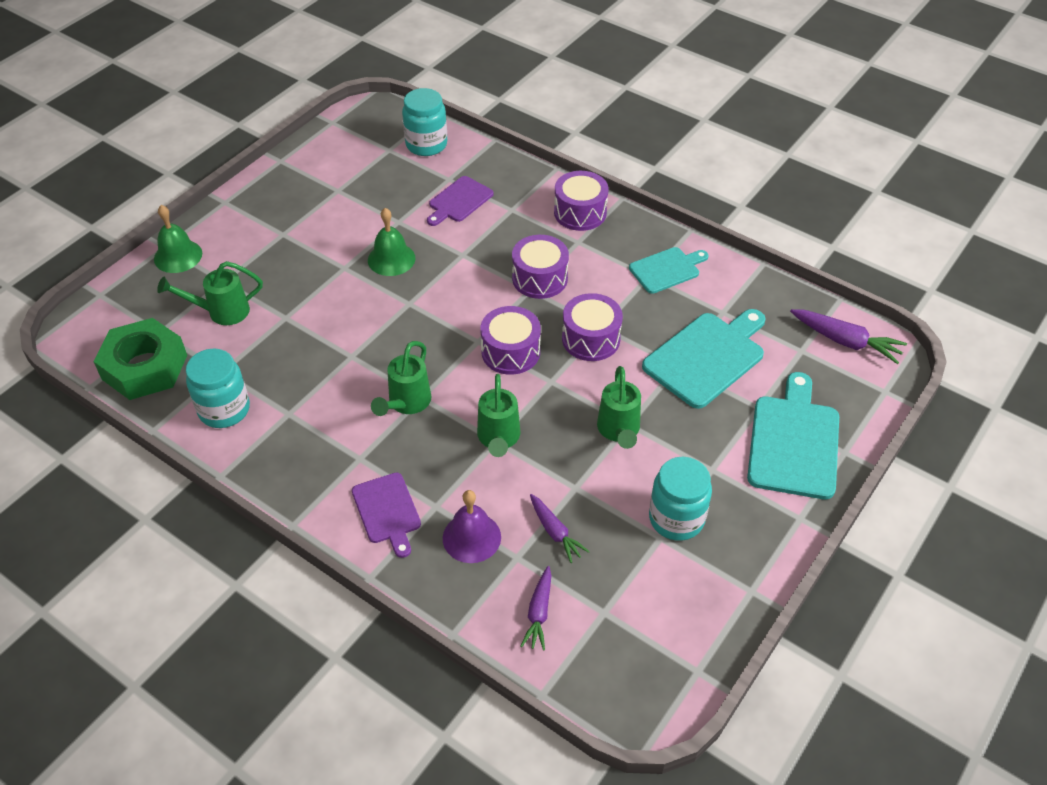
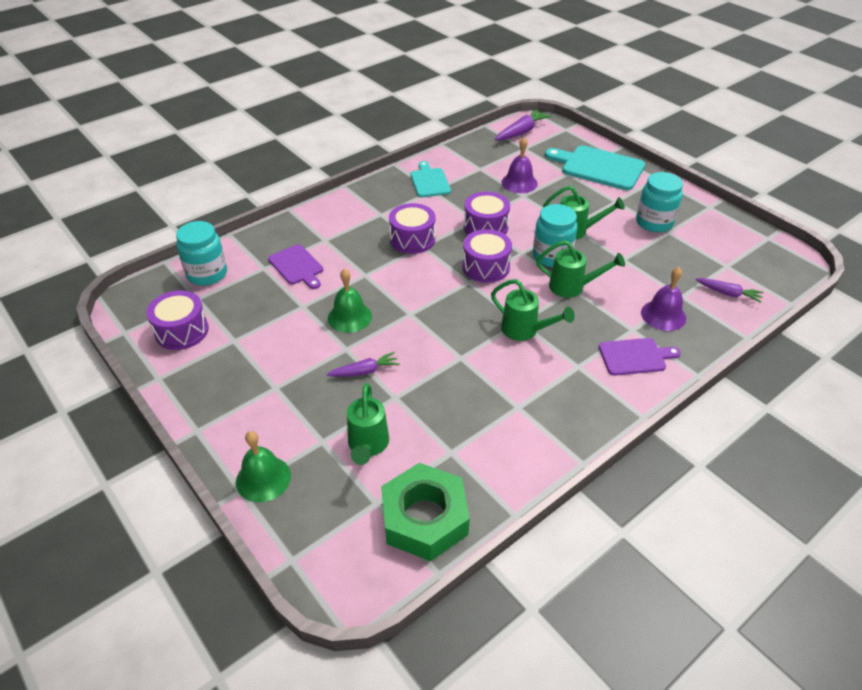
camera: 75 degrees left, 5 degrees down
turquoise jar [186,349,250,428] -> turquoise jar moved to [533,204,577,267]
purple carrot [530,494,590,563] -> purple carrot moved to [326,352,400,377]
purple drum [554,171,608,231] -> purple drum moved to [146,290,209,350]
turquoise cutting board [642,309,765,409] -> purple bell [501,137,538,193]

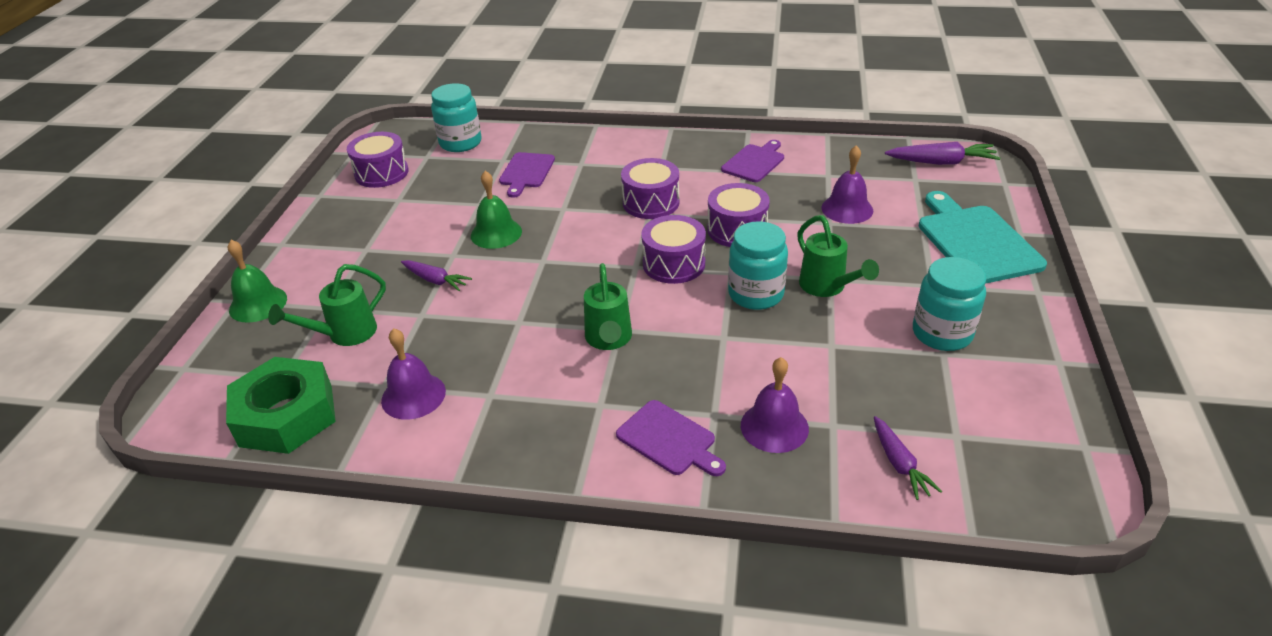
camera: 50 degrees right, 5 degrees down
turquoise cutting board [411,161,451,197] -> purple cutting board [721,140,784,182]
green watering can [536,240,625,298] -> none
none -> purple bell [381,328,446,420]

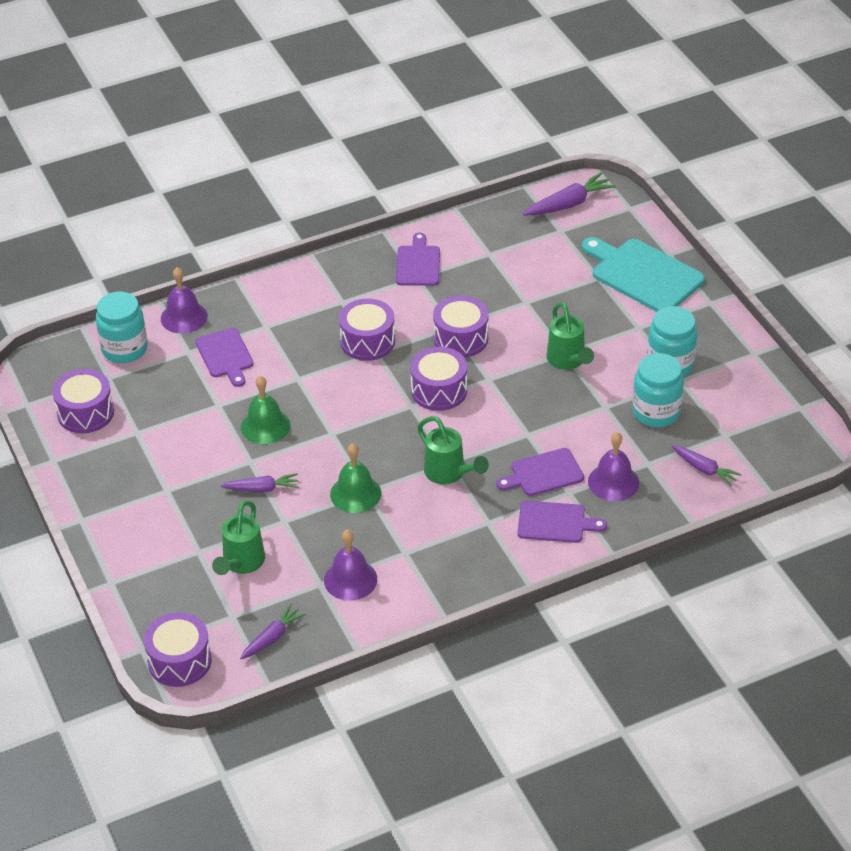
camera: 35 degrees left, 5 degrees up
green nut [226,357,336,454] -> purple carrot [240,604,306,659]
green bell [228,240,287,323] -> green bell moved to [330,443,381,513]
turquoise jar [728,221,788,310] -> turquoise jar moved to [632,353,684,427]
green watering can [797,215,879,297] -> green watering can turned 45 degrees clockwise [547,302,594,370]
purple bell [821,145,873,224] -> purple bell moved to [161,267,208,334]
none -> purple drum [144,612,211,687]
none -> purple cutting board [496,448,584,496]

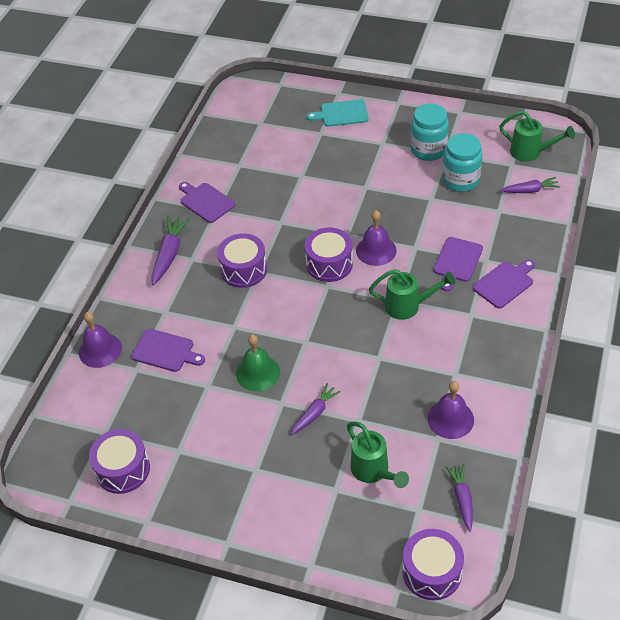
camera: 45 degrees left, 5 degrees up
turquoise jar [96,292,148,363] -> none
green bell [330,443,381,513] -> none
purple drum [433,296,489,358] -> none
purple carrot [523,172,616,215] -> purple carrot moved to [151,216,190,285]
green watering can [547,302,594,370] -> green watering can moved to [499,111,575,162]
turquoise cutting board [582,237,705,312] -> turquoise cutting board [307,99,368,127], size x0.61
purple bell [588,432,639,501] -> purple bell moved to [356,210,397,266]

